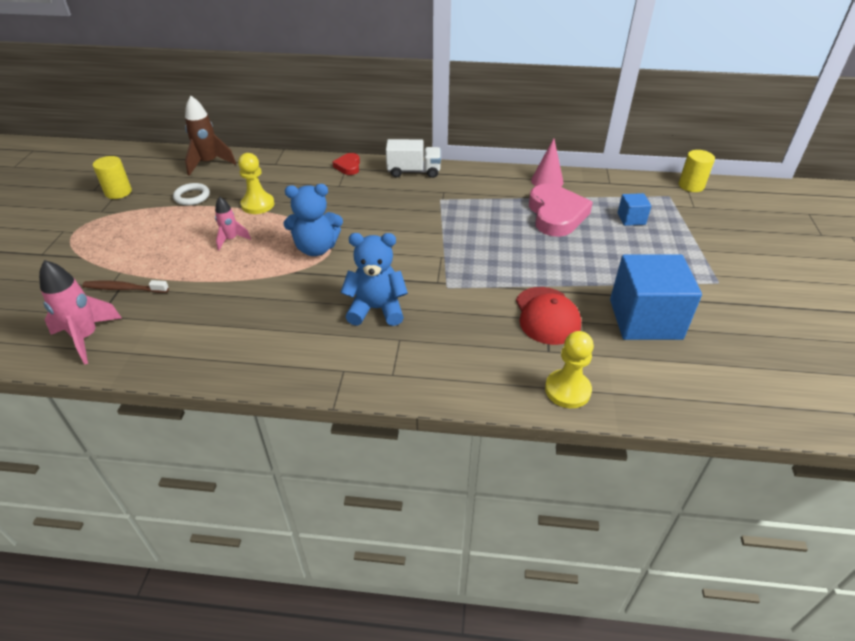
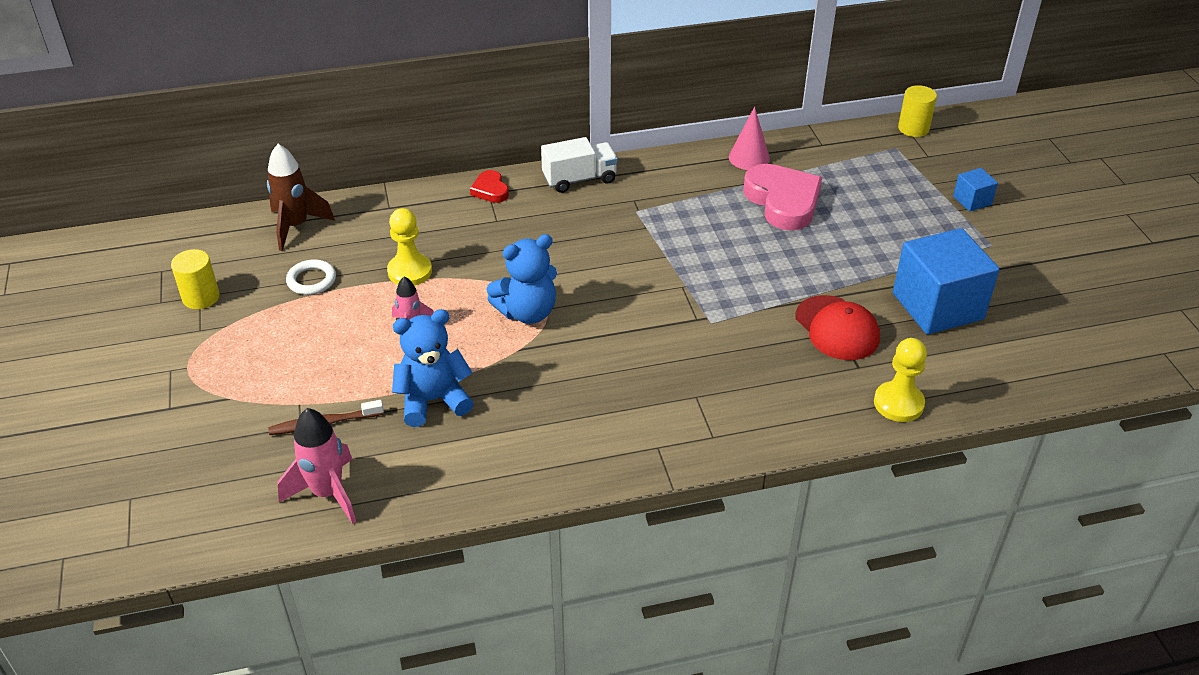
camera: 20 degrees left, 0 degrees up
blue teddy bear [340,233,408,326] -> blue teddy bear moved to [392,309,473,427]
blue cube [617,193,651,226] -> blue cube moved to [953,168,998,211]

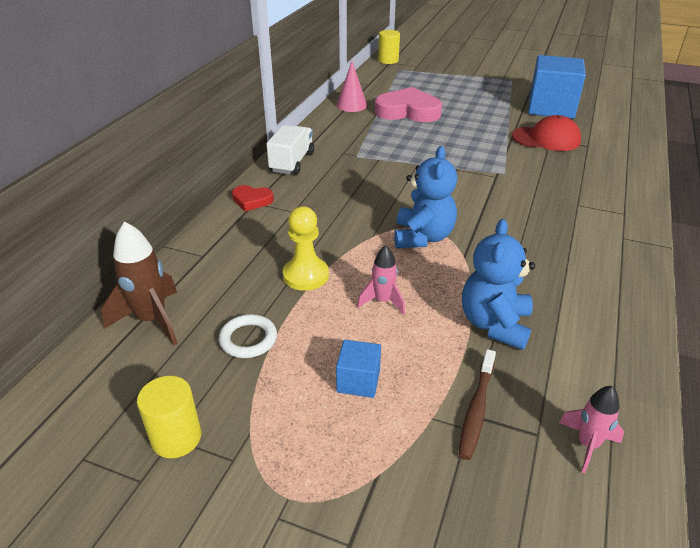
camera: 55 degrees left, 5 degrees down
pink rocket [278,408,356,524] -> pink rocket [559,386,624,473], size x0.61
yellow pawn [874,338,927,422] -> none
blue cube [953,168,998,211] -> blue cube moved to [336,340,381,398]

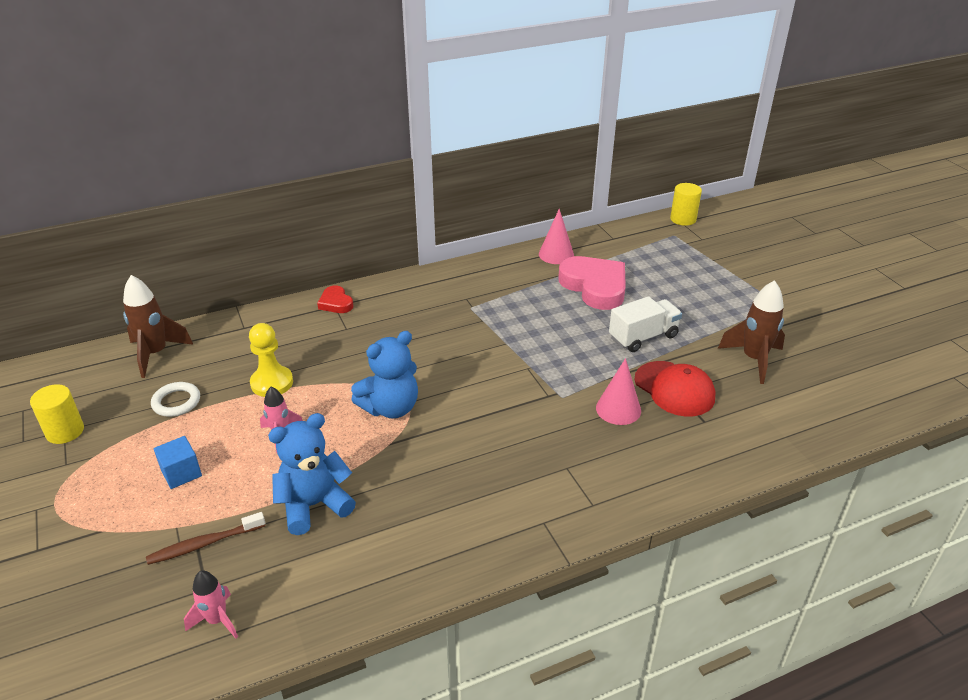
camera: 45 degrees right, 0 degrees up
white truck [266,125,314,175] -> white truck moved to [609,296,682,352]
blue cube [528,55,586,119] -> brown rocket [718,280,785,384]
none -> pink cone [596,358,641,425]

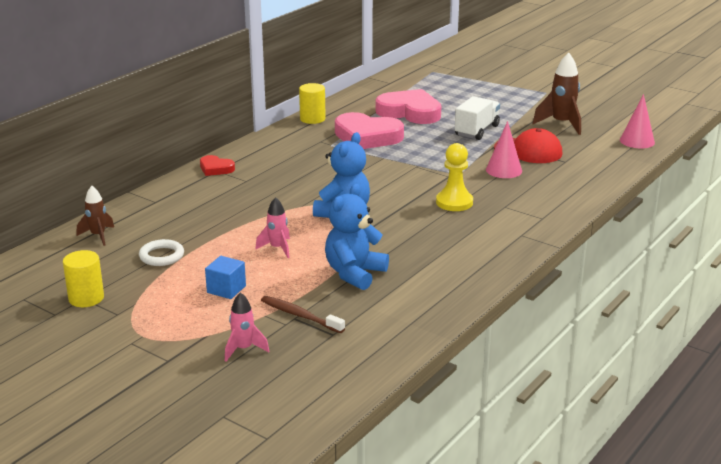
camera: 30 degrees left, 10 degrees down
brown rocket [123,275,193,378] -> brown rocket [77,186,114,246], size x0.61
brown toothbrush [146,512,265,565] -> brown toothbrush turned 90 degrees clockwise [261,296,345,333]
pink rocket [184,571,238,639] -> pink rocket moved to [225,292,269,361]
yellow pawn [249,323,293,397] -> yellow pawn moved to [436,143,473,211]
pink cone [539,209,574,264] -> pink cone moved to [620,94,655,148]
yellow cylinder [670,183,702,226] -> yellow cylinder moved to [299,83,326,124]
none -> pink heart [335,112,404,149]

